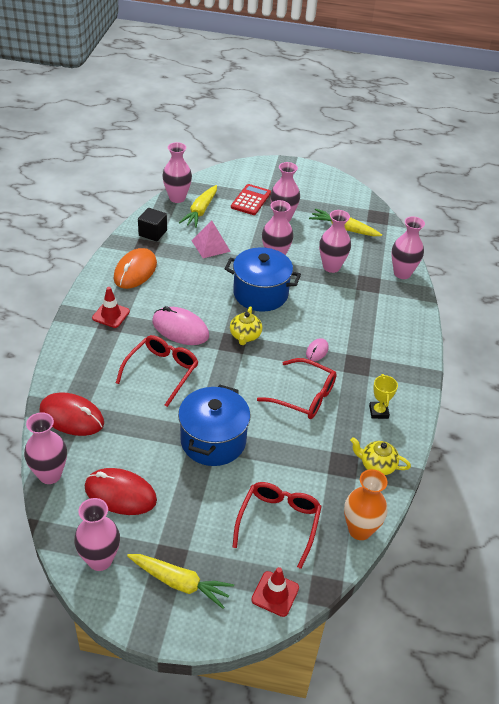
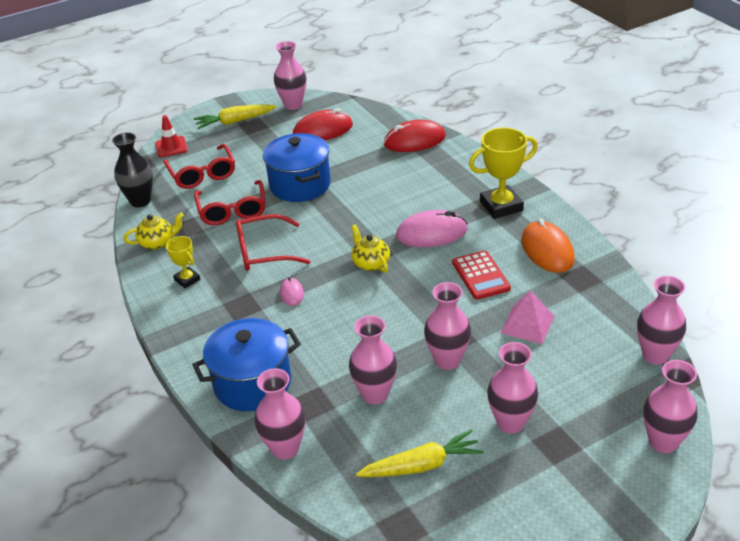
camera: 145 degrees right, 5 degrees down
pink vase [24,412,67,484] -> pink vase moved to [643,360,698,453]
red traffic cone [92,287,130,328] -> yellow trophy [469,127,538,219]
red glasses [116,335,198,407] -> red glasses moved to [194,180,266,225]
black cube [138,208,167,241] -> none
yellow carrot [179,185,217,228] -> none
blue pot [224,247,301,312] -> blue pot moved to [192,318,301,411]
red calculator [231,184,271,215] -> red calculator moved to [452,250,511,300]
orange vase [344,469,388,540] -> black vase [112,132,153,207]

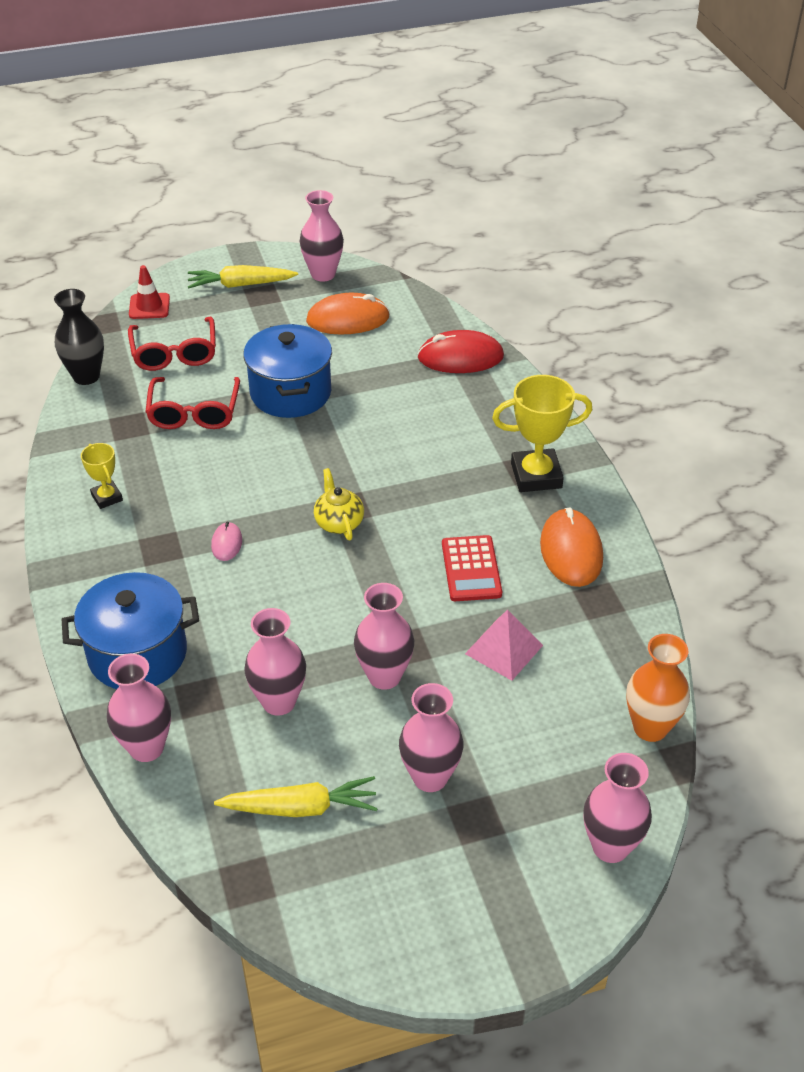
camera: 10 degrees right, 5 degrees up
yellow teapot [123,213,184,250] -> none
red glasses [236,214,310,271] -> none
red mouse [293,108,353,140] -> orange mouse [306,293,390,335]
pink mouse [396,210,468,247] -> none
pink vase [637,276,686,365] -> orange vase [626,634,690,742]

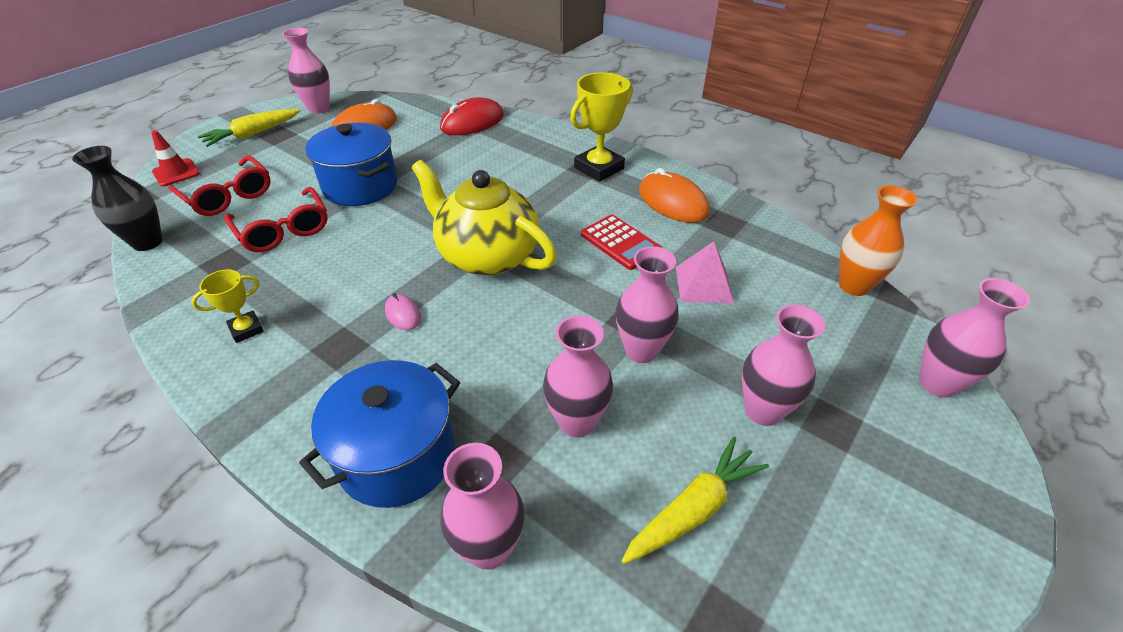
camera: 35 degrees left, 0 degrees up
yellow trophy [81,443,123,509] -> yellow trophy turned 60 degrees counterclockwise [191,269,264,343]
yellow teapot [314,468,364,540] -> yellow teapot [412,160,557,276], size x2.13

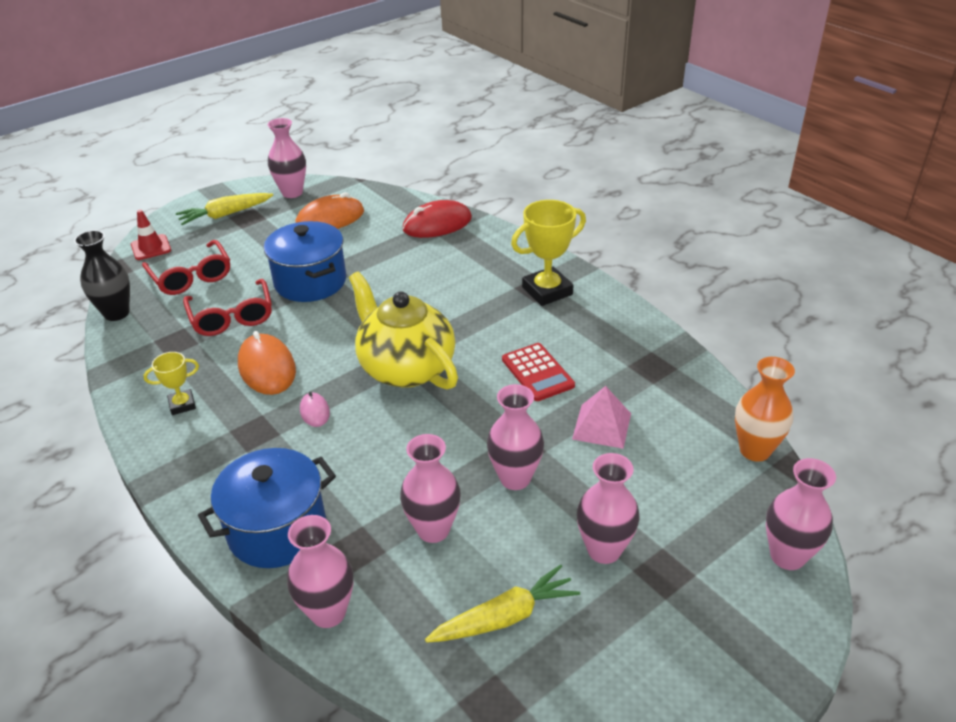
camera: 15 degrees right, 5 degrees down
orange mouse [639,168,710,223] -> orange mouse moved to [238,331,296,395]

